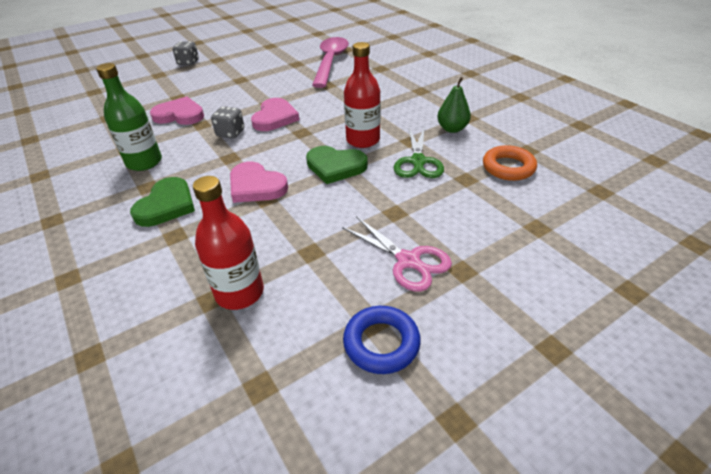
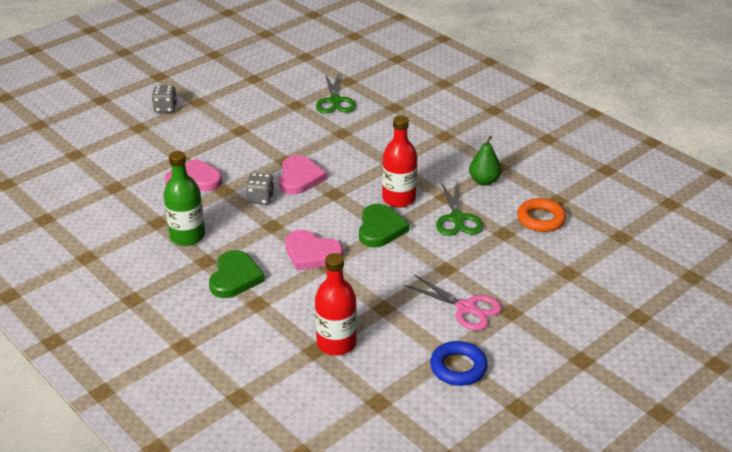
camera: 10 degrees left, 5 degrees down
green heart [306,146,368,184] -> green heart turned 90 degrees counterclockwise [359,204,410,247]
pink spoon [312,37,349,88] -> green scissors [316,72,356,114]

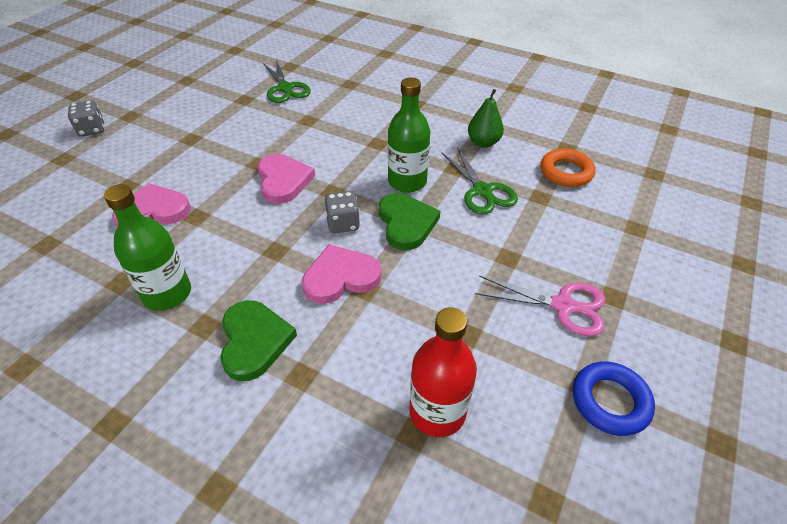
camera: 20 degrees left, 10 degrees up
grey dice [245,173,274,205] -> grey dice moved to [325,191,360,233]
pink heart [285,230,343,270] -> pink heart turned 150 degrees clockwise [302,244,382,304]
red bottle [382,116,417,207] -> green bottle [388,77,430,193]

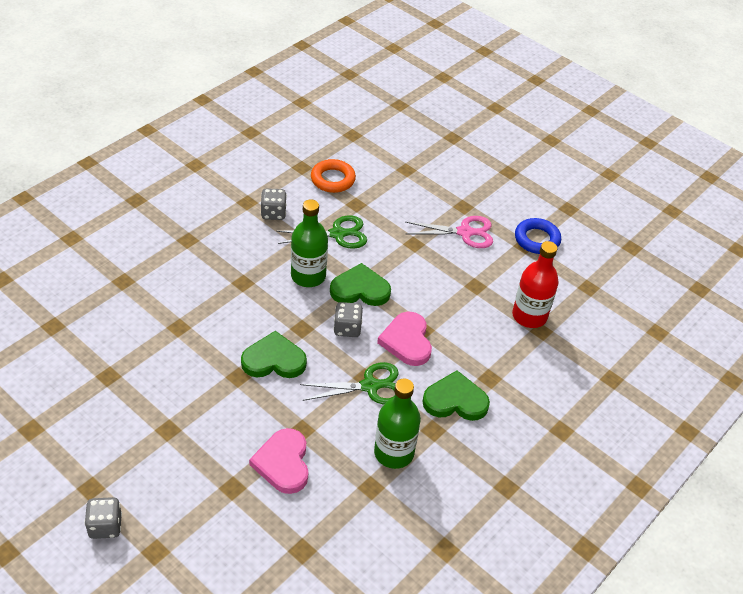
camera: 80 degrees left, 0 degrees up
pink heart [258,154,315,204] -> green heart [241,331,307,378]
green scissors [262,59,311,103] -> green scissors moved to [300,362,399,404]
green pear [468,89,504,148] -> grey dice [260,188,287,220]
pink scissors [475,276,605,336] -> pink scissors turned 60 degrees clockwise [406,216,493,248]

